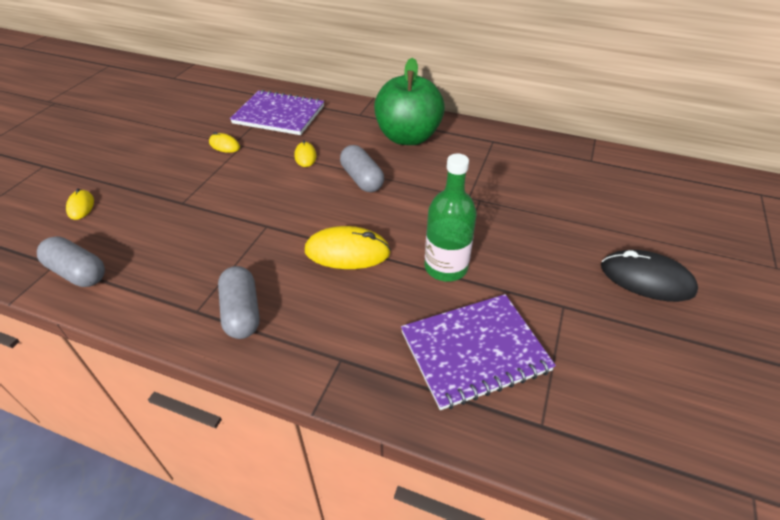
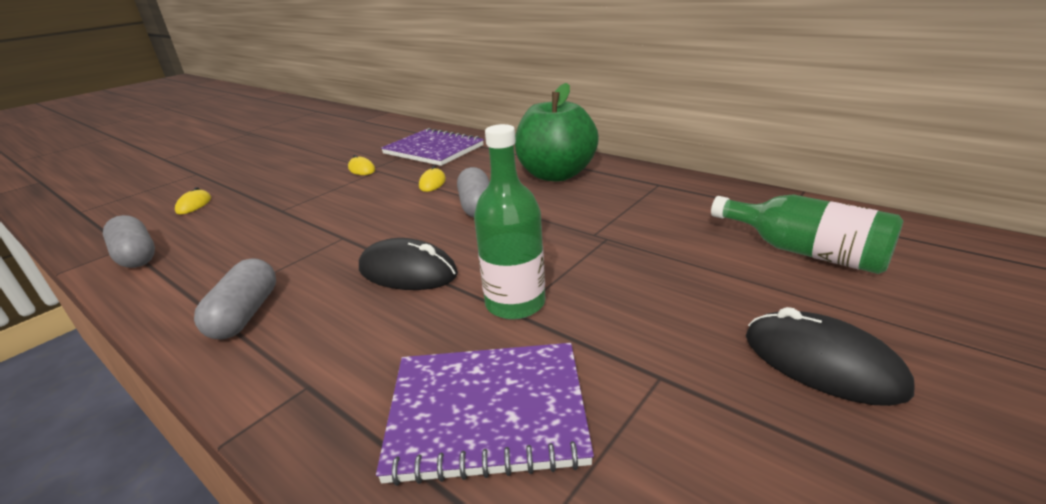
camera: 20 degrees right, 15 degrees down
yellow mouse [305,226,391,269] -> black mouse [359,238,458,290]
none -> green bottle [711,194,903,274]

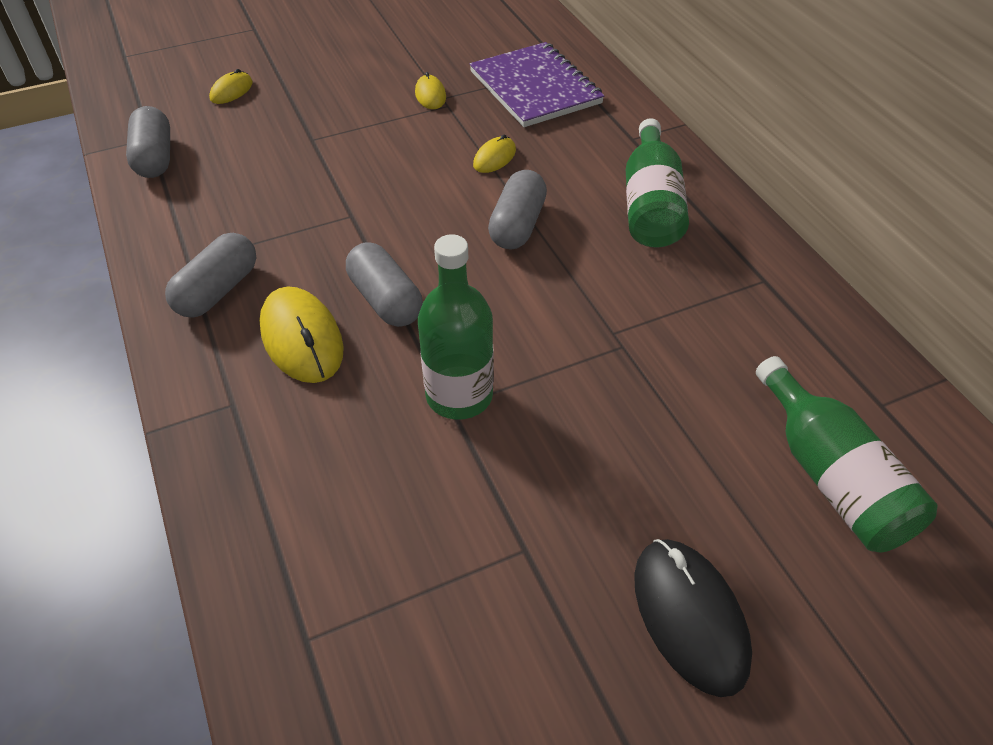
camera: 25 degrees right, 20 degrees up
black mouse [359,238,458,290] -> grey capsule [346,242,423,327]
purple notebook [376,343,594,486] -> none
green apple [515,83,599,182] -> green bottle [626,118,689,248]
none -> yellow mouse [259,287,344,383]

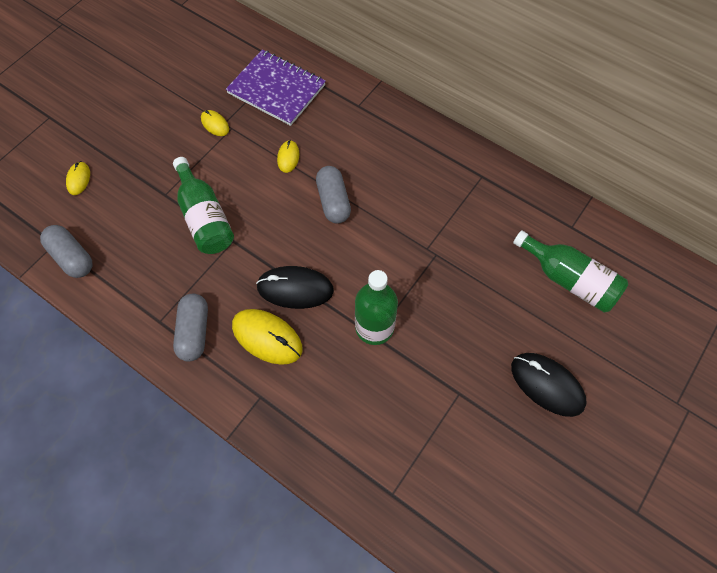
camera: 30 degrees left, 15 degrees up
grey capsule [346,242,423,327] -> black mouse [256,266,334,309]
green bottle [626,118,689,248] -> green bottle moved to [173,157,234,254]

